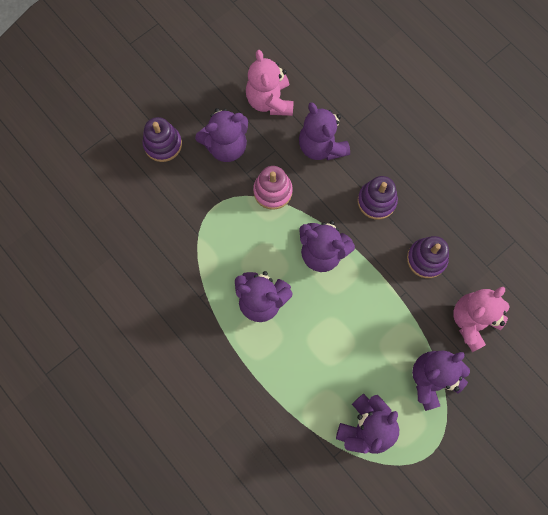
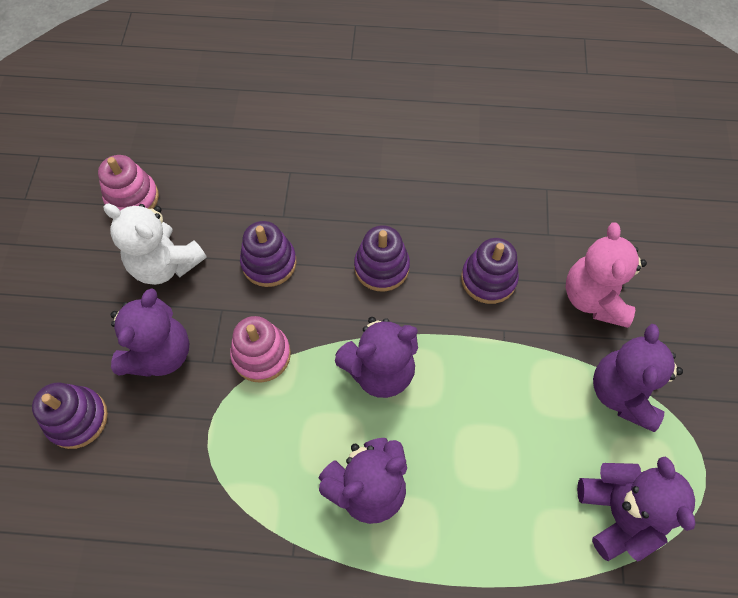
camera: 45 degrees left, 10 degrees down
pink teddy bear [246,50,294,116] -> white teddy bear [103,204,207,285]
purple teddy bear [299,102,350,160] -> purple stacking toy [240,221,297,287]
none -> pink stacking toy [98,155,159,211]

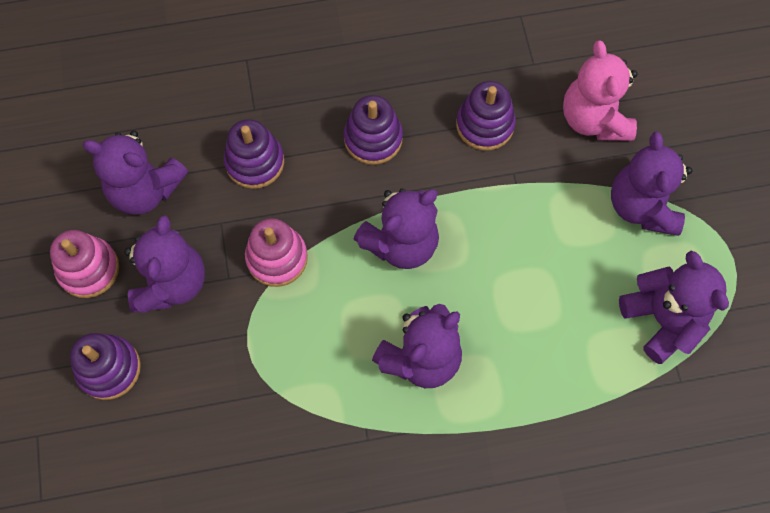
camera: 15 degrees left, 5 degrees up
pink stacking toy [98,155,159,211] -> pink stacking toy moved to [50,230,119,298]
white teddy bear [103,204,207,285] -> purple teddy bear [83,130,188,215]

